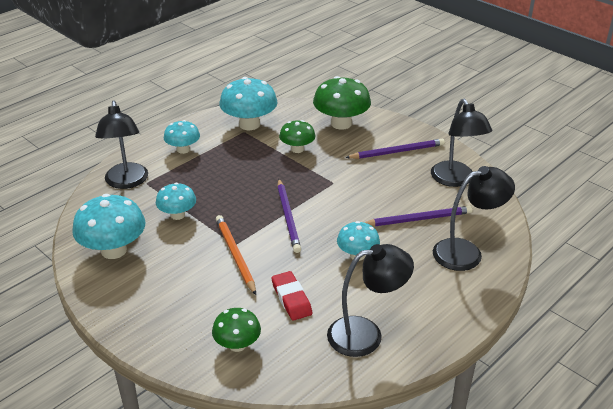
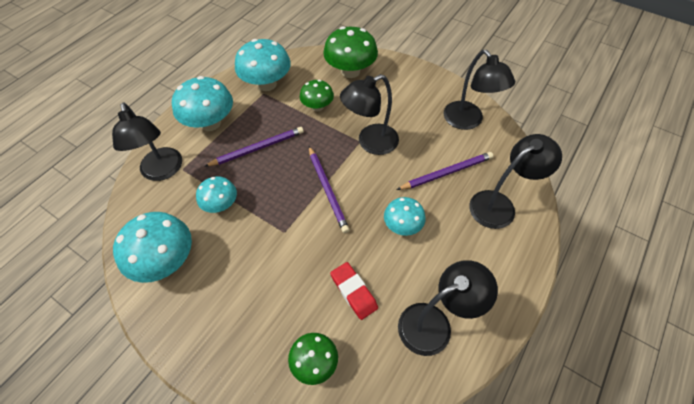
camera: 10 degrees left, 20 degrees up
turquoise mushroom [164,120,200,154] -> turquoise mushroom [172,76,233,131], size x1.66
orange pencil [216,215,256,295] -> none
purple pencil [345,139,445,159] -> purple pencil moved to [204,127,304,167]
none -> black lamp [340,74,399,155]

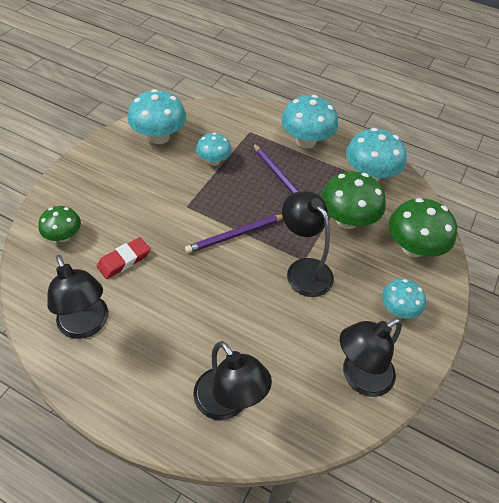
camera: 80 degrees right, 5 degrees down
black lamp [112,102,182,181] -> none
green mushroom [300,80,334,111] -> green mushroom [321,171,386,229], size x1.66
turquoise mushroom [384,197,426,236] -> turquoise mushroom moved to [382,279,426,319]
purple pencil [397,152,493,190] -> none

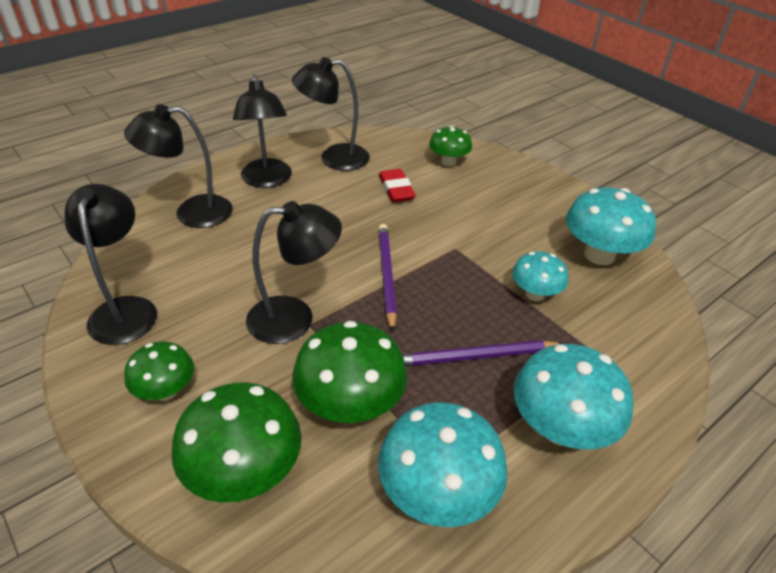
camera: 115 degrees right, 10 degrees down
turquoise mushroom [382,279,426,319] -> green mushroom [124,342,194,401]
none -> black lamp [233,74,292,188]

